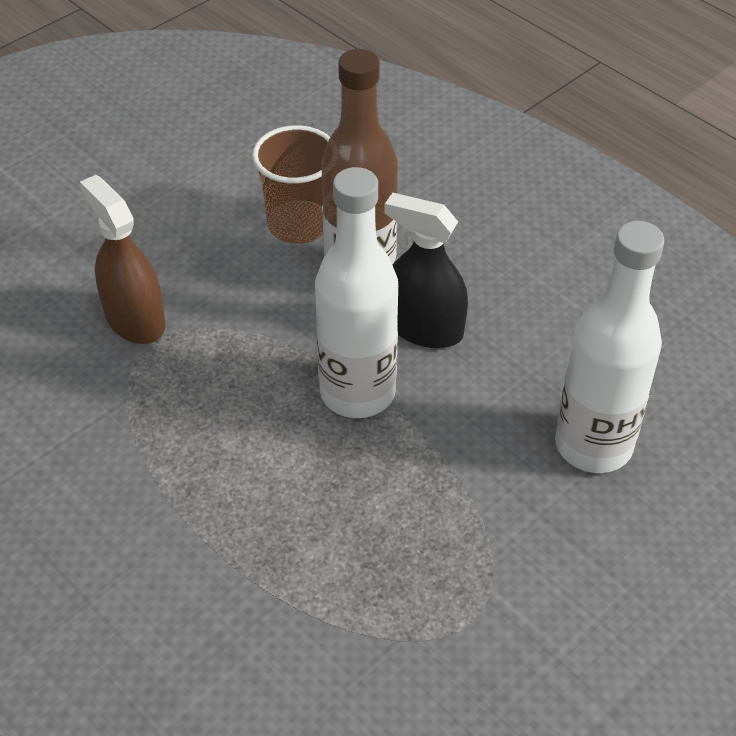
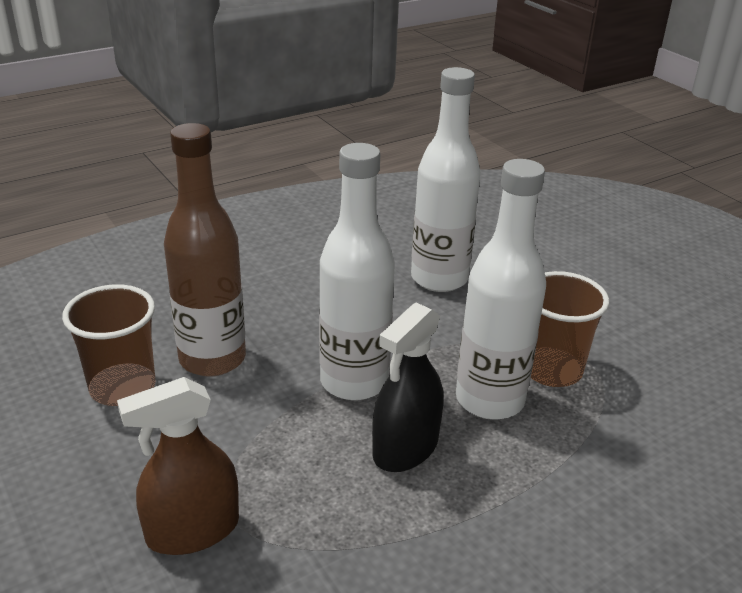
camera: 80 degrees left, 15 degrees down
black spray bottle [385,193,468,348] -> black spray bottle moved to [372,302,443,472]
none -> white bottle [456,159,546,420]
none -> brown cup [531,271,609,387]

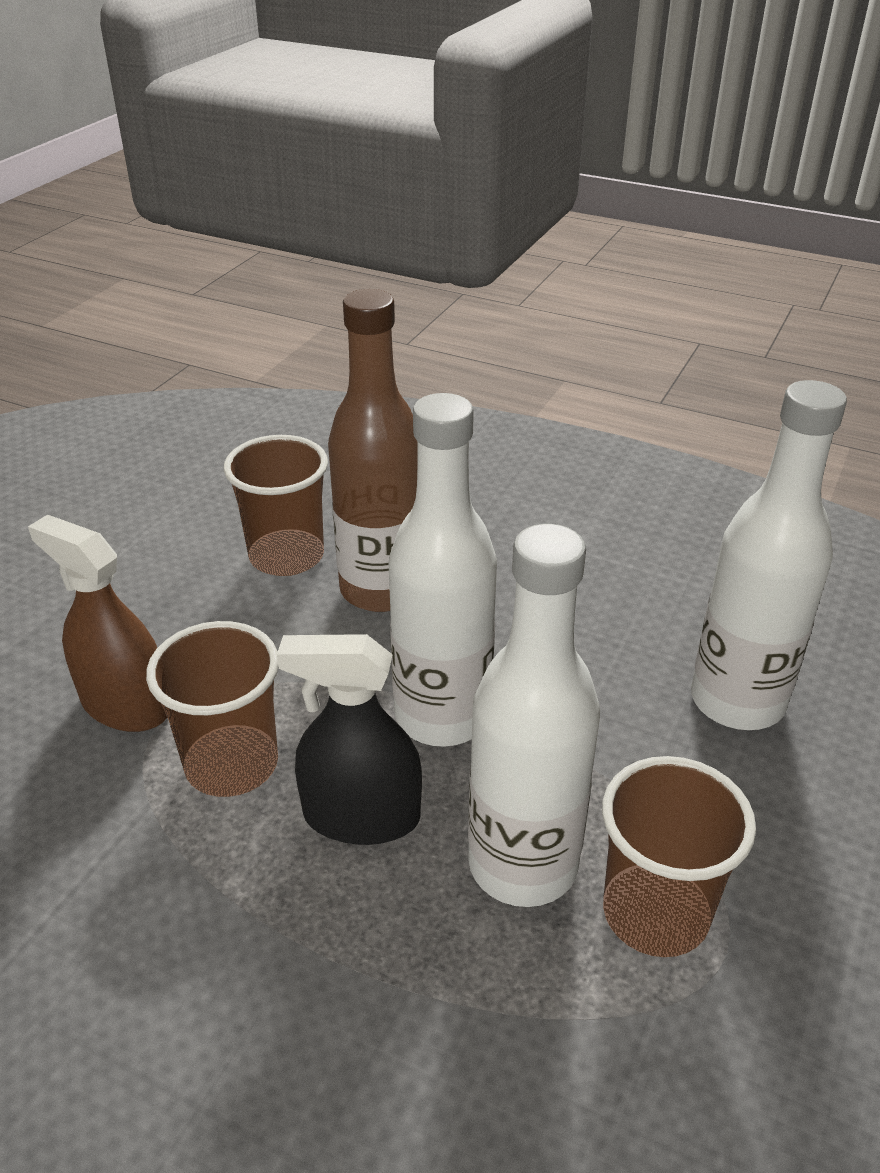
camera: 60 degrees right, 5 degrees up
none -> brown cup [146,621,278,797]

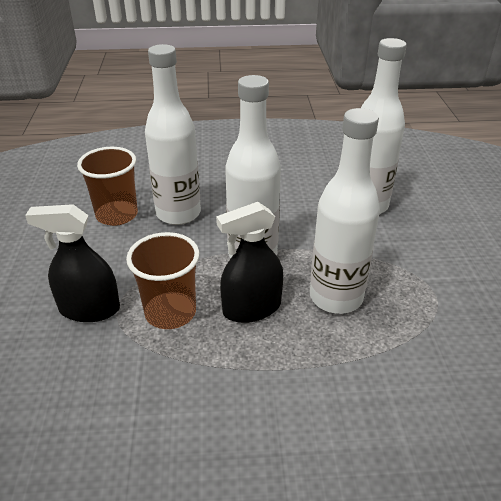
camera: 30 degrees left, 0 degrees up
brown spray bottle [28,515,167,732] -> black spray bottle [25,204,120,322]
brown bottle [328,289,418,612] -> white bottle [145,44,201,225]
brown cup [602,756,756,957] -> none

